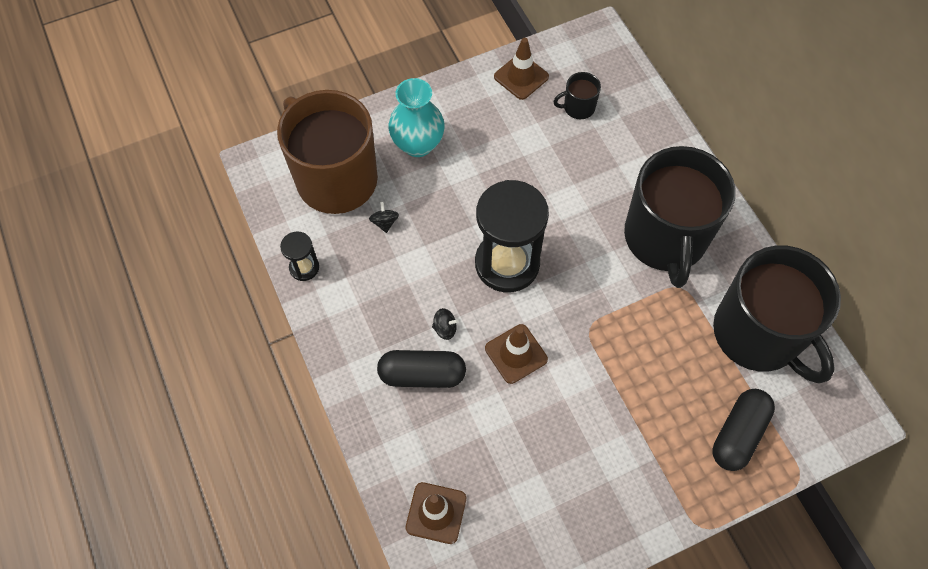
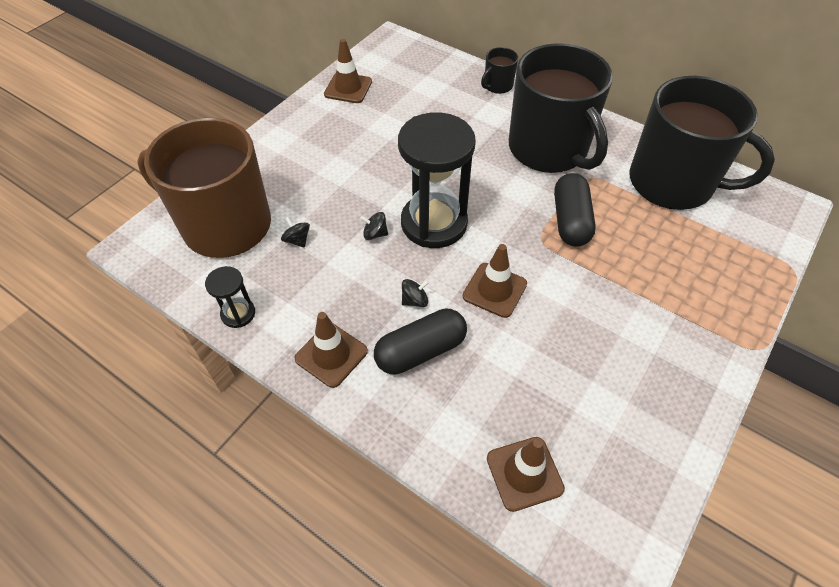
camera: 30 degrees left, 10 degrees down
turquoise vase [389,78,445,157] -> none
black mug [553,72,601,119] -> black mug moved to [481,47,518,94]
black capsule [712,389,775,471] -> black capsule moved to [554,173,596,247]
none -> brown traffic cone [295,312,368,388]
none -> black spinning top [360,212,388,240]

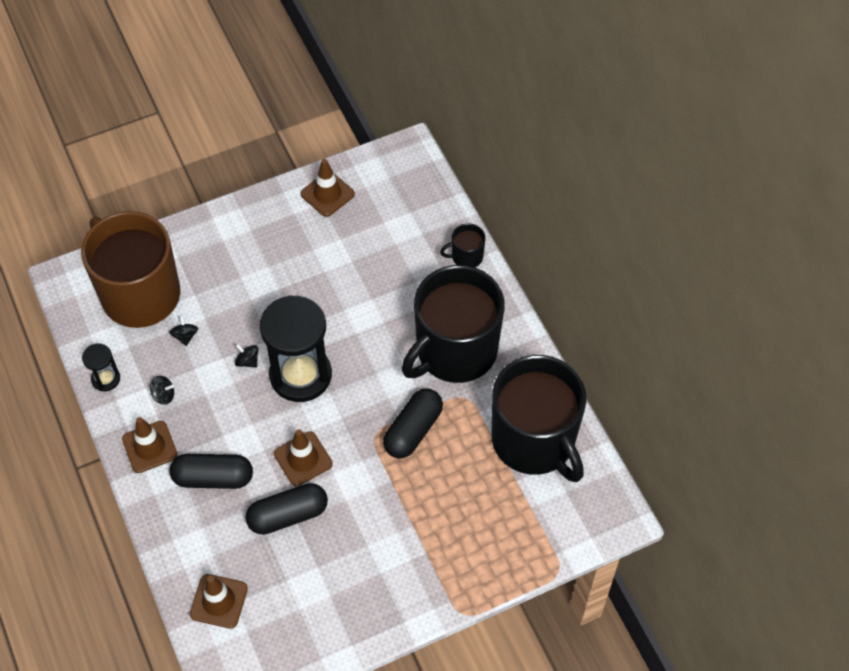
camera: 30 degrees right, 5 degrees up
black spinning top [402,279,429,307] -> black spinning top moved to [150,376,174,405]
black mug [509,43,613,173] -> black mug turned 45 degrees clockwise [402,265,504,383]
none -> black capsule [246,483,328,535]

